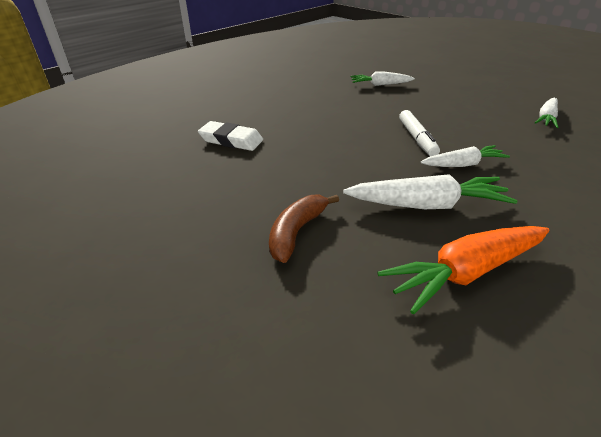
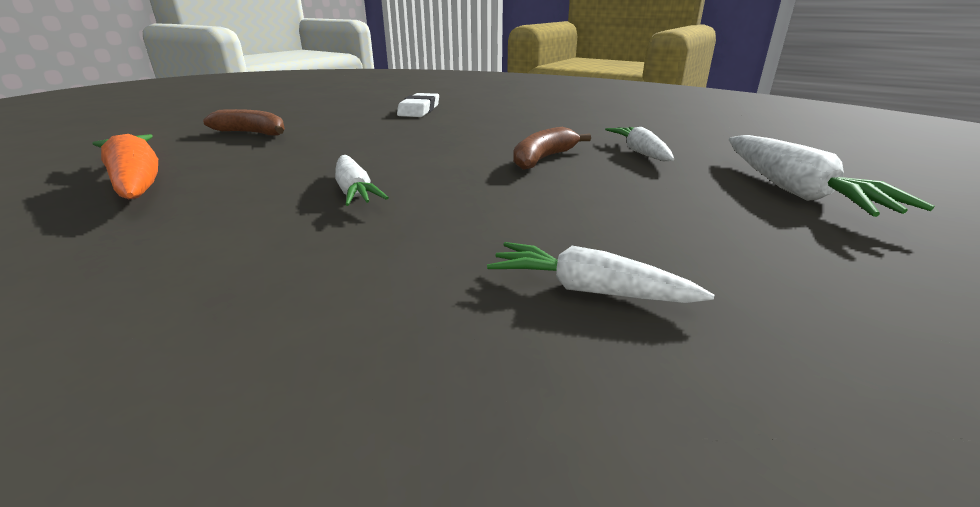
camera: 80 degrees right, 10 degrees down
white carrot [343,174,518,209] -> white carrot moved to [729,135,934,217]
white marker [399,110,440,156] -> none
none -> brown banana [513,127,591,170]

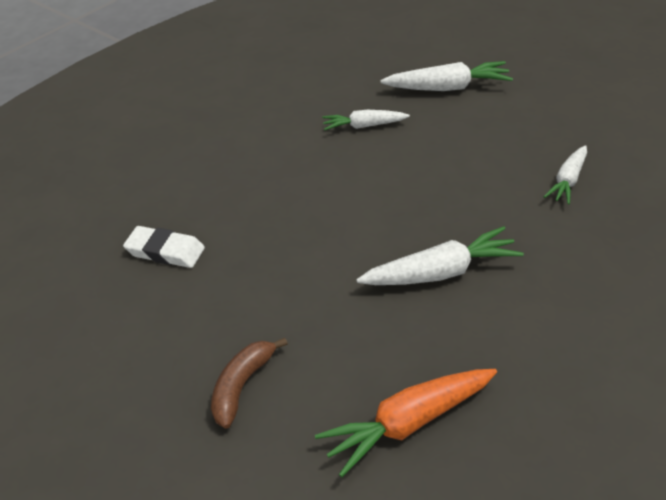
camera: 80 degrees left, 15 degrees up
white carrot [335,155,389,206] -> white carrot [356,226,524,285], size x1.56
brown banana [513,127,591,170] -> none

